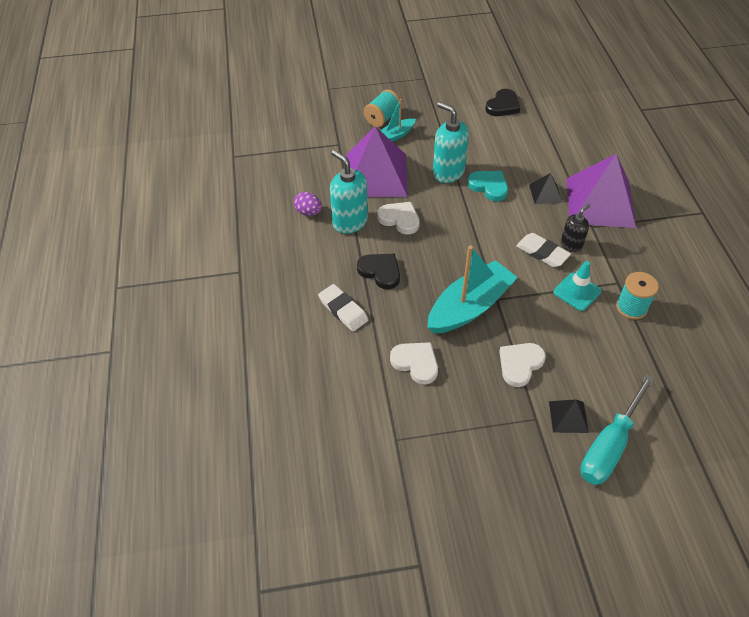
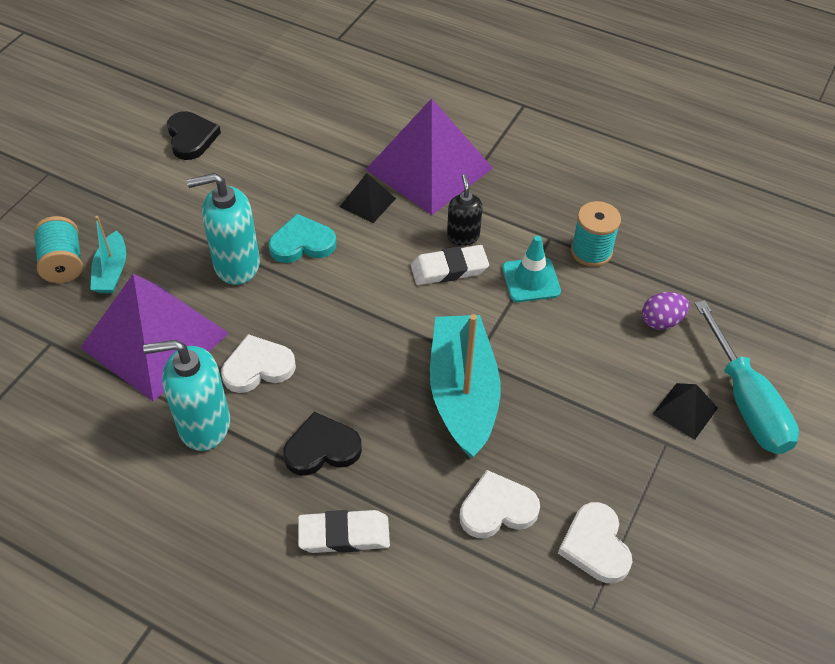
camera: 55 degrees left, 0 degrees up
purple egg [294,192,322,216] -> purple egg moved to [642,292,689,330]
white heart [499,343,546,387] -> white heart moved to [558,502,633,583]

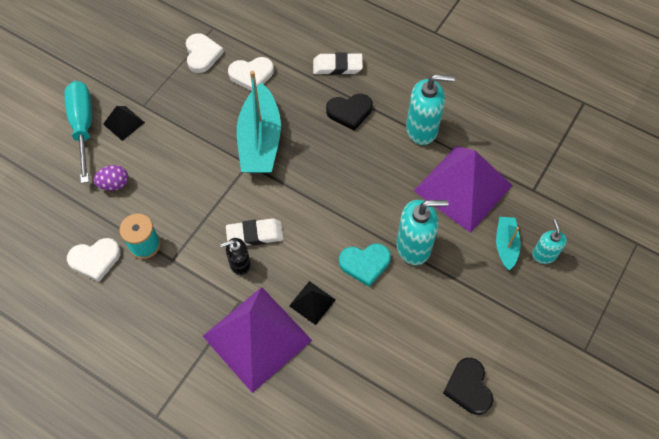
camera: 175 degrees left, 10 degrees up
turquoise spool [33,216,83,283] -> turquoise soap dispenser [532,219,567,264]
white heart [221,334,296,393] -> white heart moved to [67,238,121,282]
black soap dispenser [447,174,483,246] -> black soap dispenser turned 75 degrees clockwise [220,238,251,275]
turquoise traffic cone [502,235,561,302] -> none

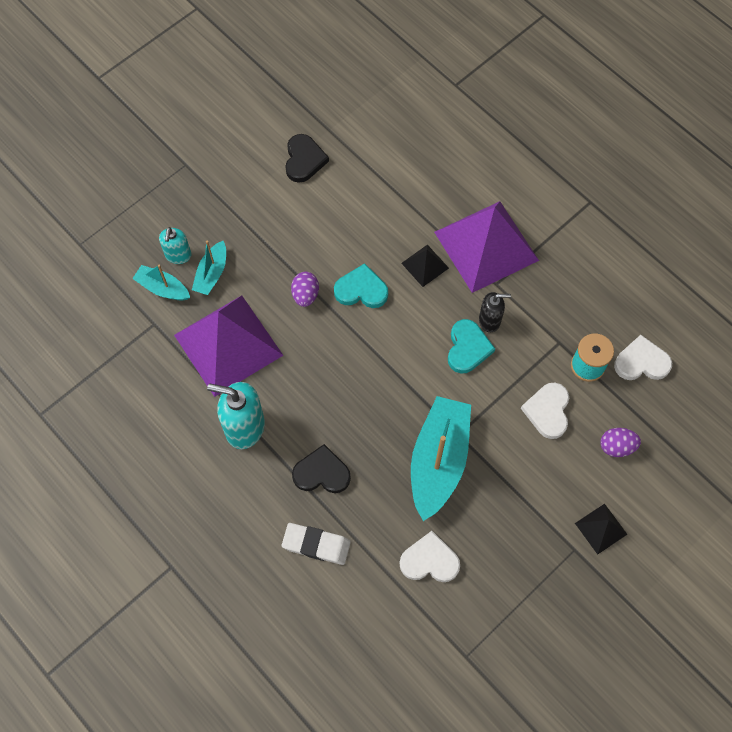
camera: 165 degrees left, 5 degrees up
turquoise screwdriver [65,81,92,183] -> none
white heart [186,33,224,73] -> white heart moved to [521,383,569,439]
white eraser [226,218,284,246] -> turquoise heart [448,319,495,373]
turquoise soap dispenser [396,200,449,265] -> purple egg [291,272,319,307]
none -> turquoise boat [132,265,190,300]

